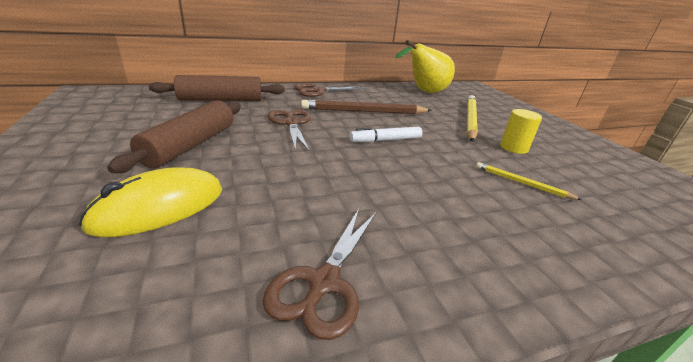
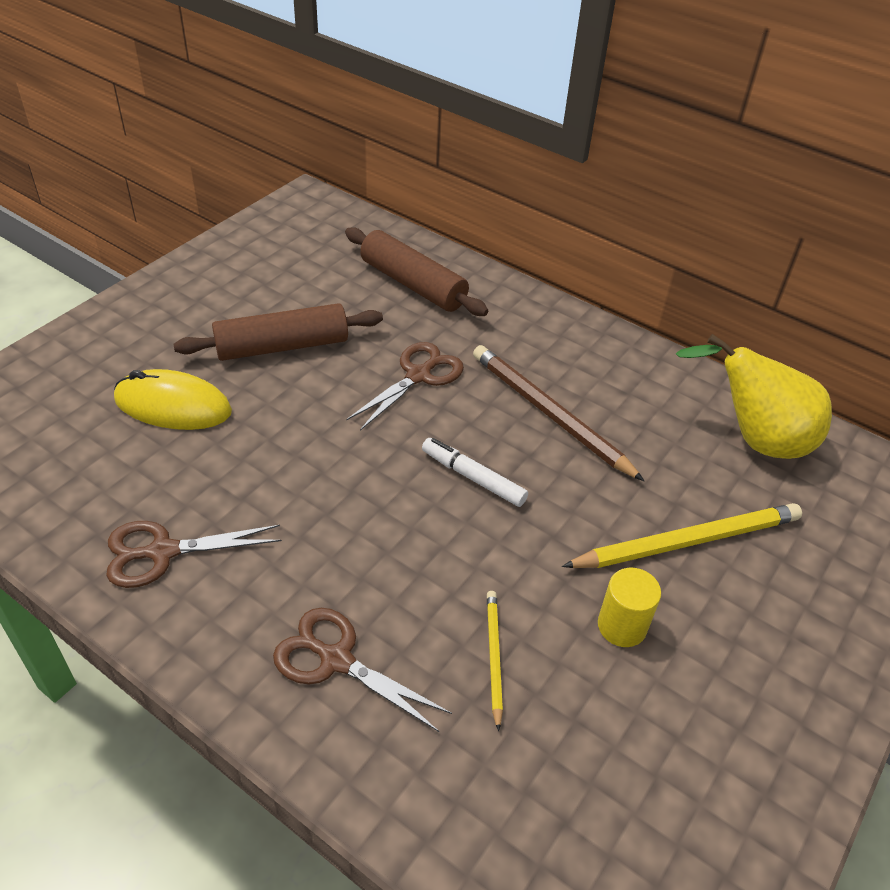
camera: 55 degrees right, 15 degrees up
brown scissors [294,83,365,97] -> brown scissors moved to [273,608,452,732]

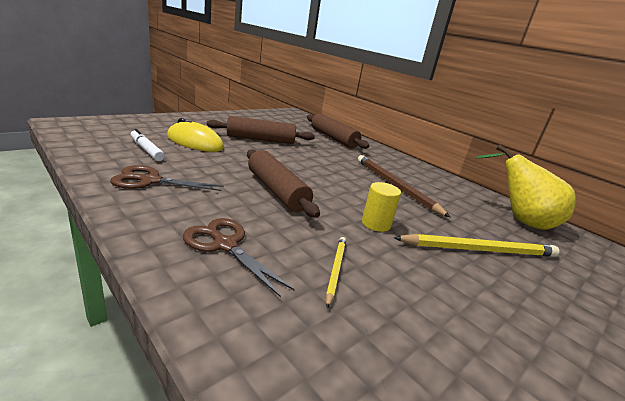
camera: 10 degrees right, 20 degrees down
brown scissors [346,342,464,431] -> none
white marker [422,438,528,507] -> white marker moved to [130,129,165,161]
yellow cylinder [598,568,661,647] -> yellow cylinder moved to [362,182,401,232]
none -> brown rolling pin [247,149,320,218]

